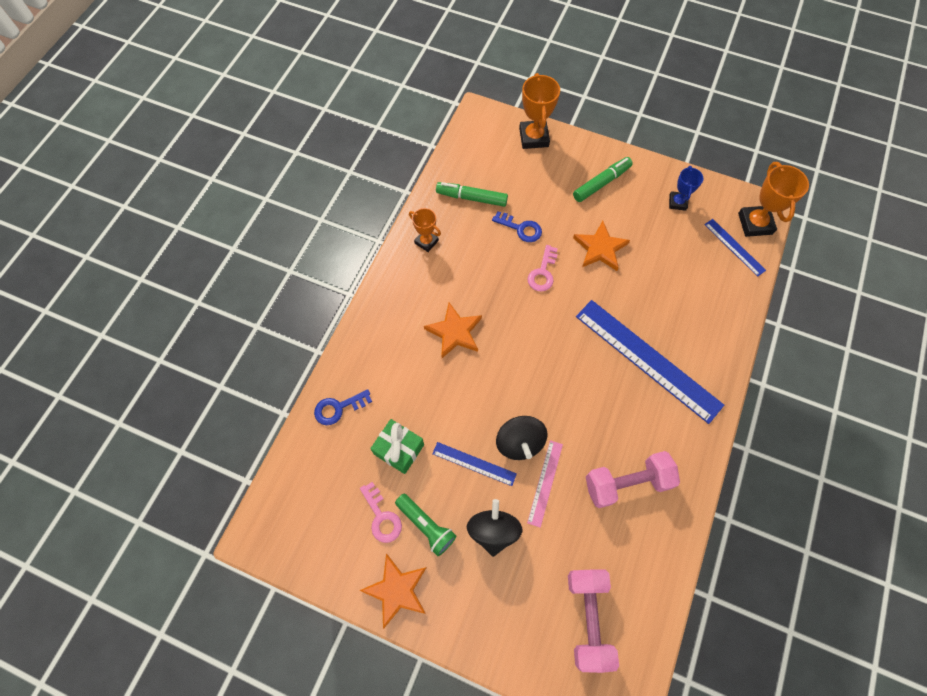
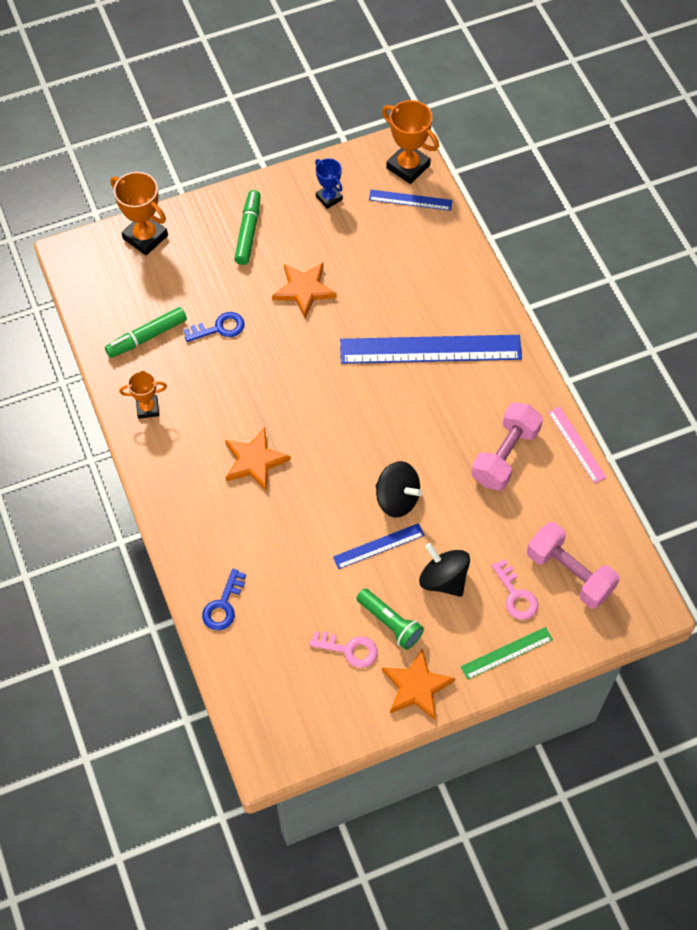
camera: 45 degrees left, 5 degrees down
green gift [370,419,424,474] -> none
green flashlight [395,494,456,556] -> green flashlight turned 45 degrees clockwise [356,589,424,650]
pink ruler [527,440,563,528] -> pink ruler moved to [548,406,606,483]
pink key [528,245,558,291] -> pink key moved to [491,559,538,620]
none -> green ruler [461,627,553,680]

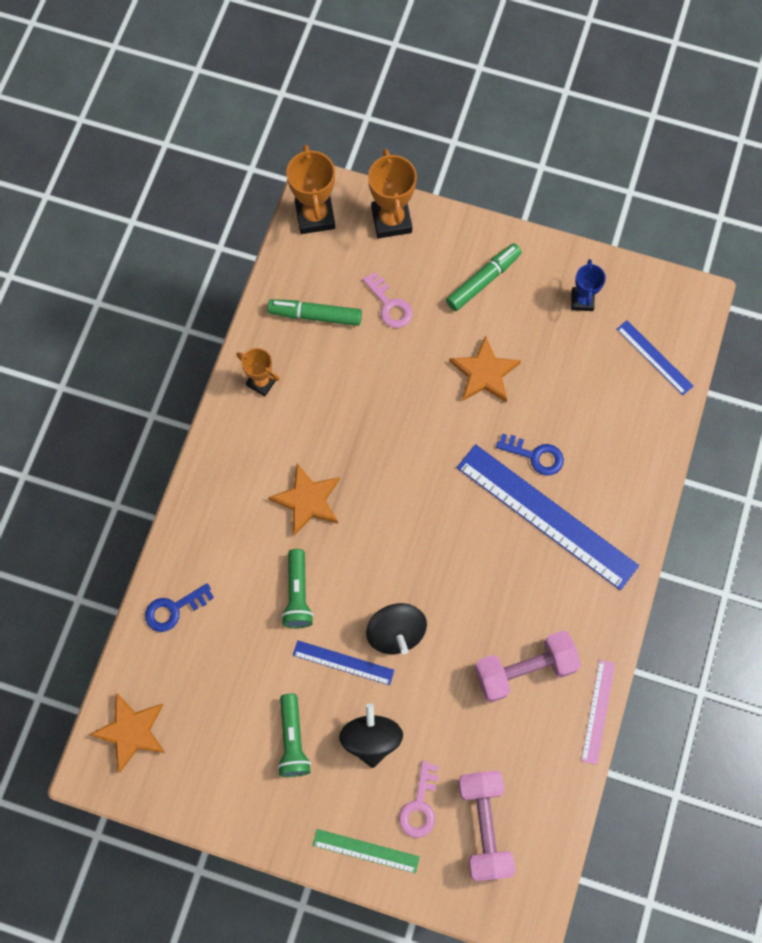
camera: 40 degrees right, 10 degrees up
blue key [184,312,245,342] -> blue key moved to [496,434,564,476]
pink key [309,631,378,668] -> pink key moved to [363,272,412,328]
orange trophy [382,100,439,184] -> orange trophy moved to [286,145,335,234]
orange star [382,649,455,720] -> orange star moved to [89,693,165,773]
none -> green flashlight [281,549,314,628]

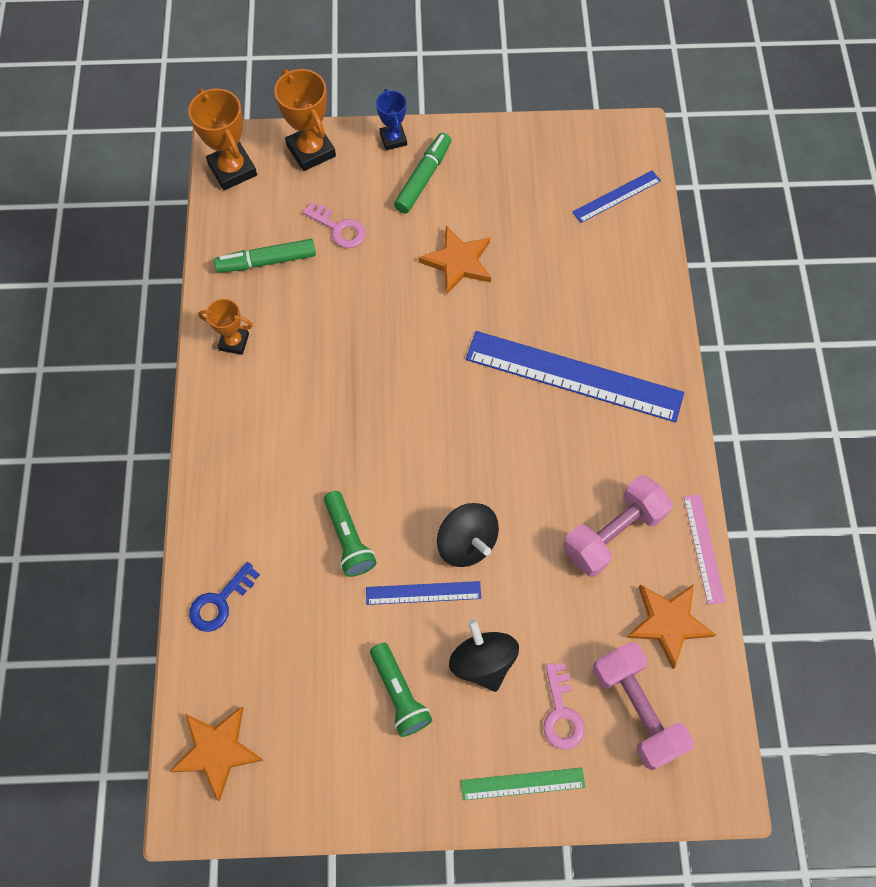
camera: 20 degrees left, 5 degrees down
orange star [268,463,340,536] -> orange star moved to [626,584,716,669]
blue key [496,434,564,476] -> none
blue trophy [571,259,606,311] -> blue trophy moved to [376,89,407,150]
blue ruler [617,320,693,395] -> blue ruler turned 60 degrees counterclockwise [572,170,661,223]

